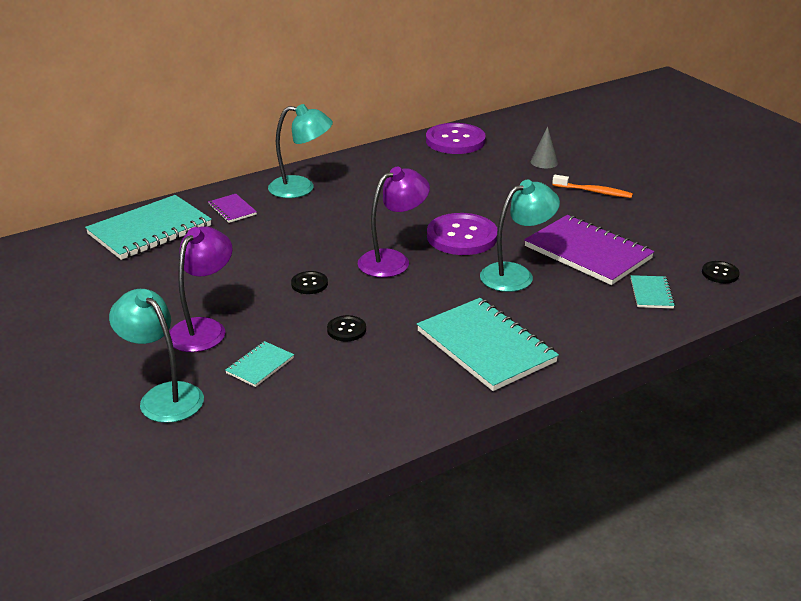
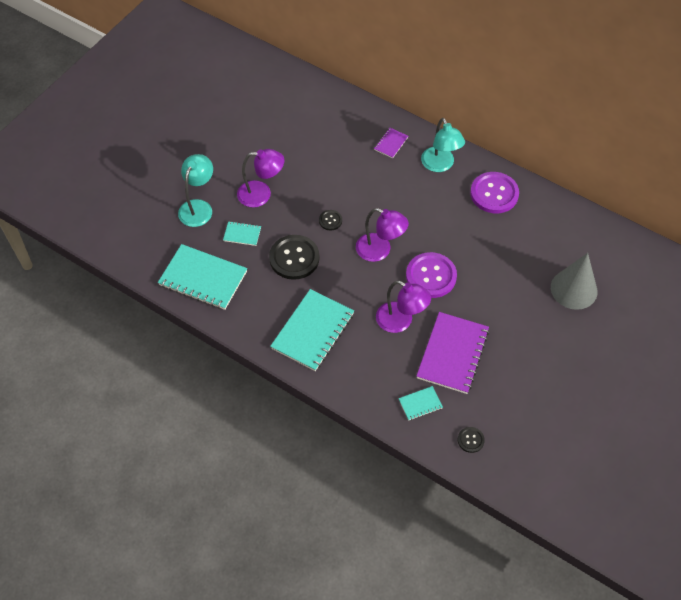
camera: 65 degrees right, 25 degrees up
turquoise notebook [85,195,212,260] -> turquoise notebook moved to [158,244,247,310]
black button [327,315,366,342] -> black button [269,235,320,280], size x2.08
purple button [426,123,486,154] -> purple button moved to [470,172,519,213]
turquoise lamp [480,180,560,292] -> purple lamp [376,280,431,333]
grey cone [531,126,558,168] -> grey cone [551,253,598,310], size x2.05
orange toothbrush [552,175,633,198] -> none

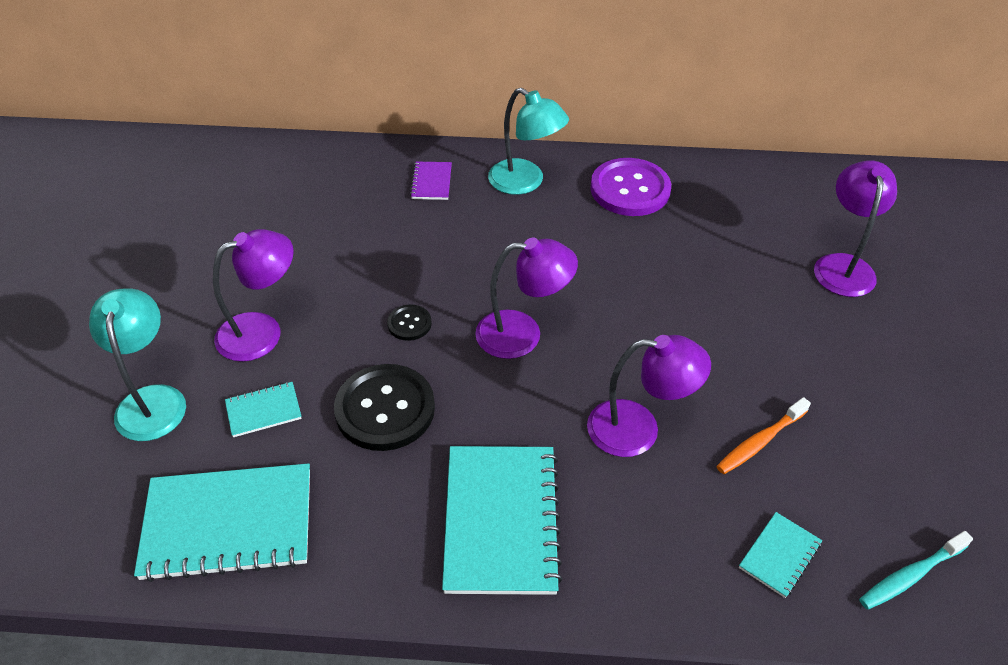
camera: 30 degrees left, 10 degrees down
purple button [406,252,457,298] -> none
purple notebook [417,312,489,394] -> orange toothbrush [716,397,811,474]
black button [458,427,485,453] -> turquoise toothbrush [859,531,973,610]
grey cone [551,253,598,310] -> purple lamp [814,160,897,297]

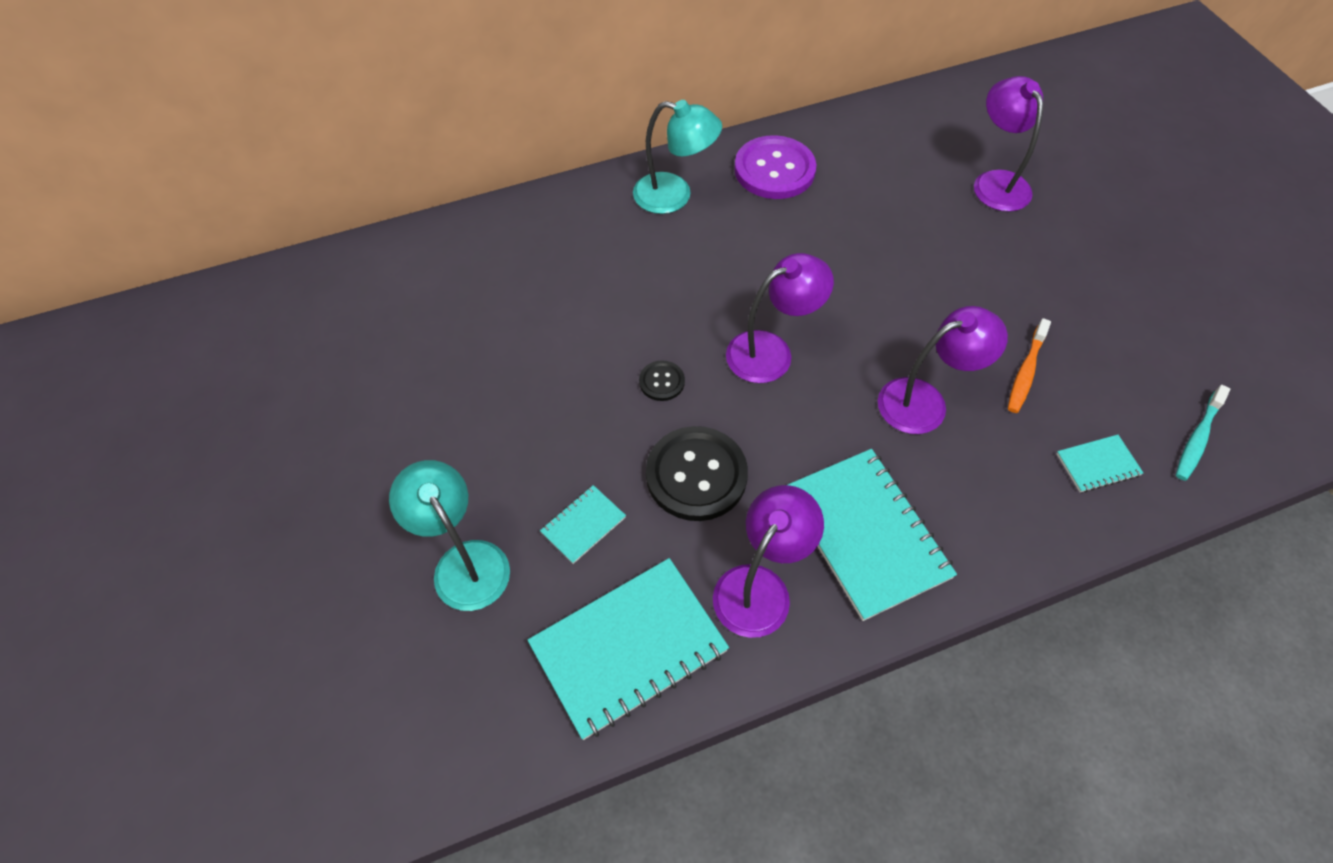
camera: 25 degrees left, 10 degrees up
purple lamp [213,229,294,362] -> purple lamp moved to [713,485,824,638]
purple notebook [410,162,452,200] -> none
turquoise notebook [739,512,822,598] -> turquoise notebook turned 60 degrees clockwise [1057,435,1143,492]

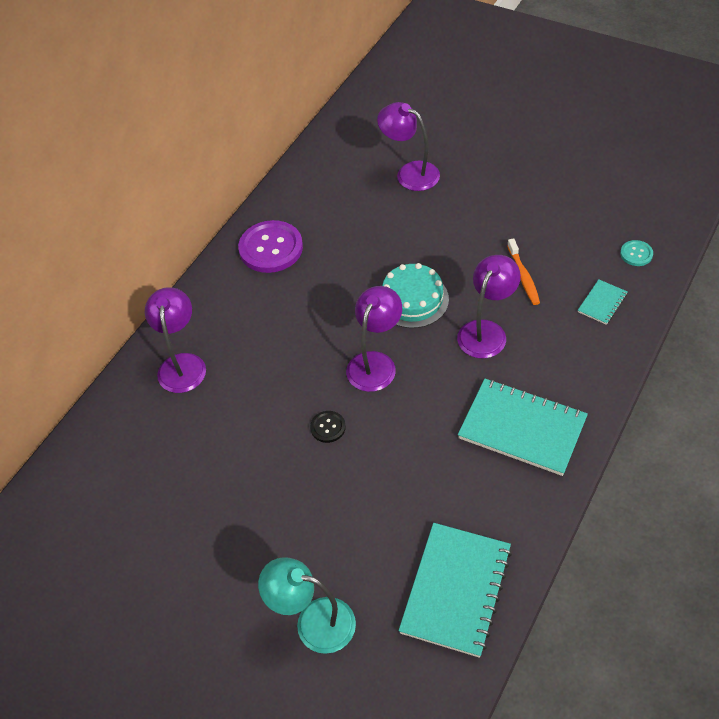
camera: 35 degrees left, 5 degrees down
turquoise notebook [540,485,626,564] -> none
turquoise lamp [633,100,722,214] -> none
black button [646,426,748,521] -> none
purple lamp [713,485,824,638] -> purple lamp moved to [145,287,206,393]
turquoise toothbrush [1176,385,1230,481] -> turquoise button [620,240,653,266]
none -> turquoise cake [382,263,449,328]

